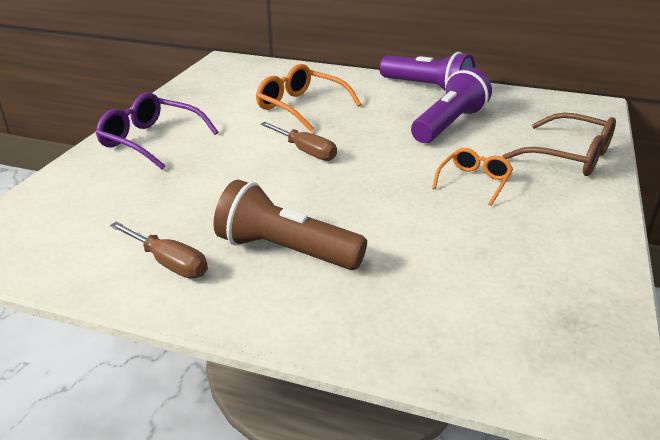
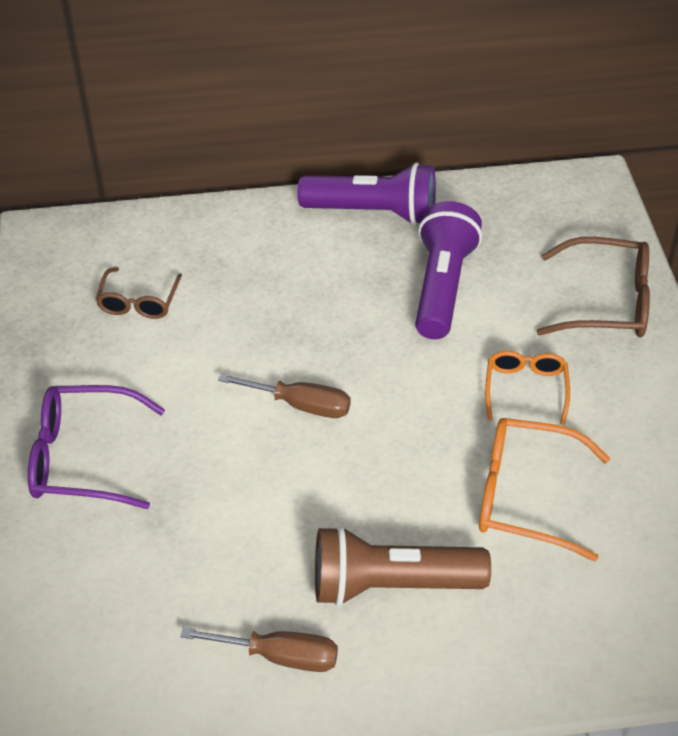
camera: 25 degrees left, 15 degrees up
orange glasses [256,64,361,132] -> orange glasses moved to [479,418,610,562]
none -> brown glasses [95,267,182,319]

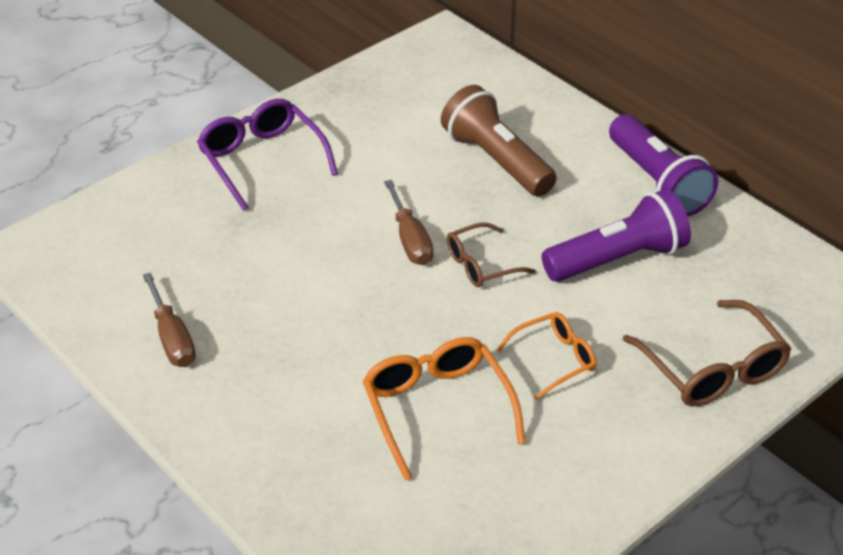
camera: 55 degrees right, 5 degrees down
brown glasses [95,267,182,319] -> brown glasses moved to [447,222,536,287]
brown flashlight [315,526,491,606] -> brown flashlight moved to [441,85,557,197]

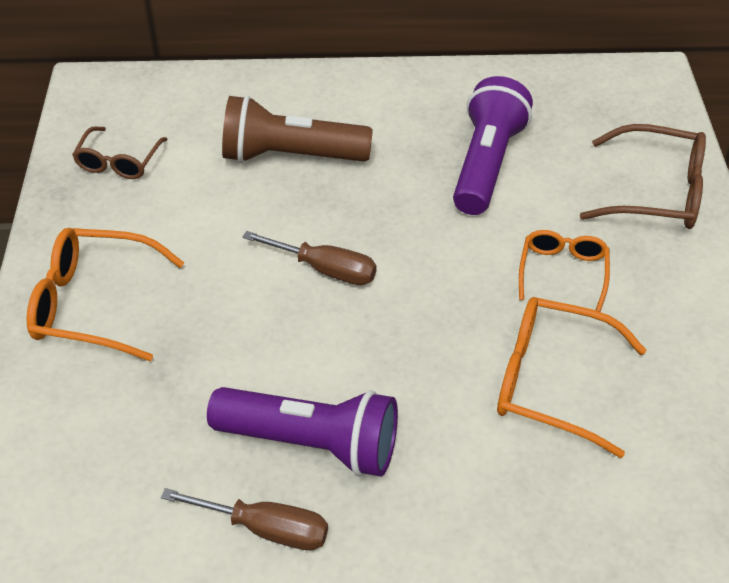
camera: 50 degrees left, 5 degrees up
purple glasses [197,99,338,211] -> orange glasses [26,228,184,361]
brown glasses [447,222,536,287] -> brown glasses moved to [72,126,168,179]
purple flashlight [609,114,718,216] -> purple flashlight moved to [207,387,398,477]

